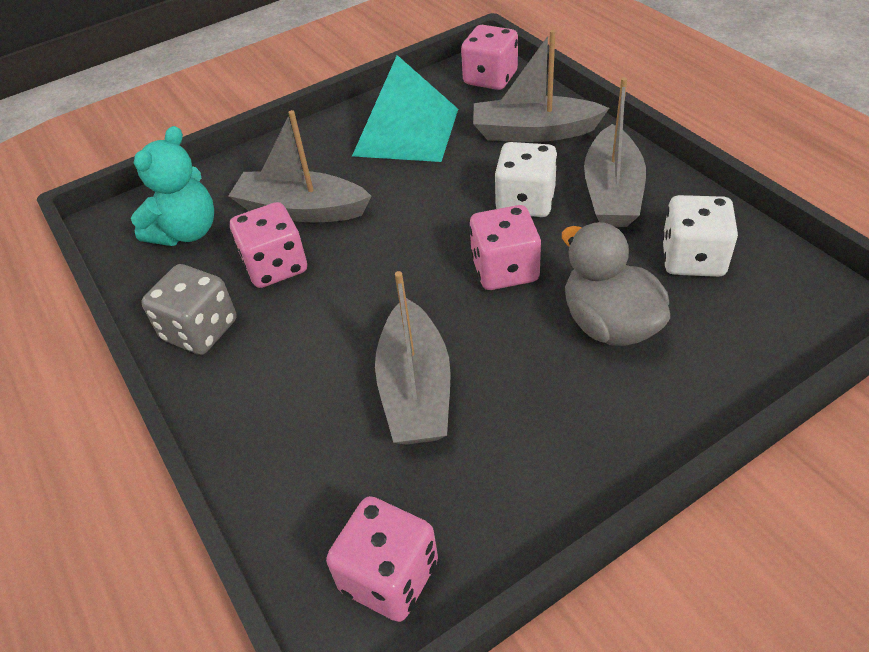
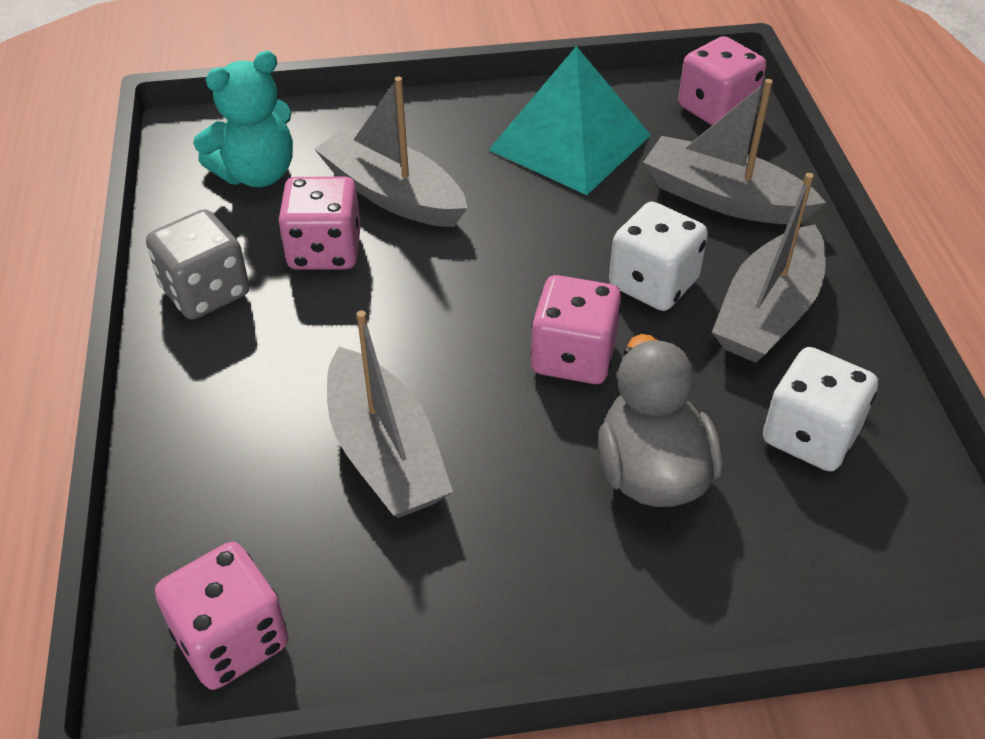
camera: 20 degrees right, 0 degrees up
grey boat [375,271,451,445] -> grey boat turned 45 degrees counterclockwise [327,310,453,518]

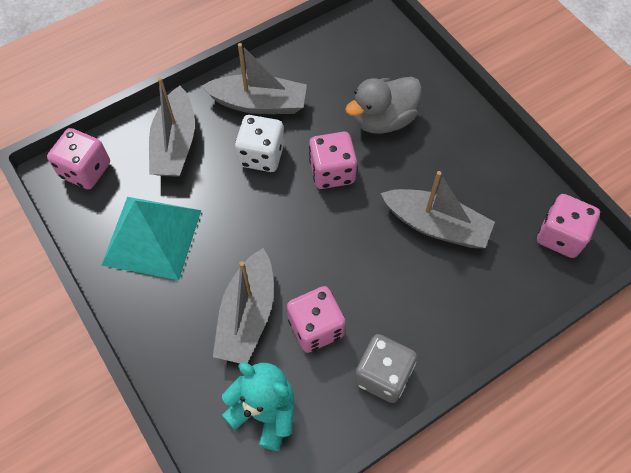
camera: 115 degrees left, 15 degrees up
grey boat [327,310,453,518] -> grey boat turned 75 degrees clockwise [380,171,495,248]
white dice [763,347,878,471] -> none

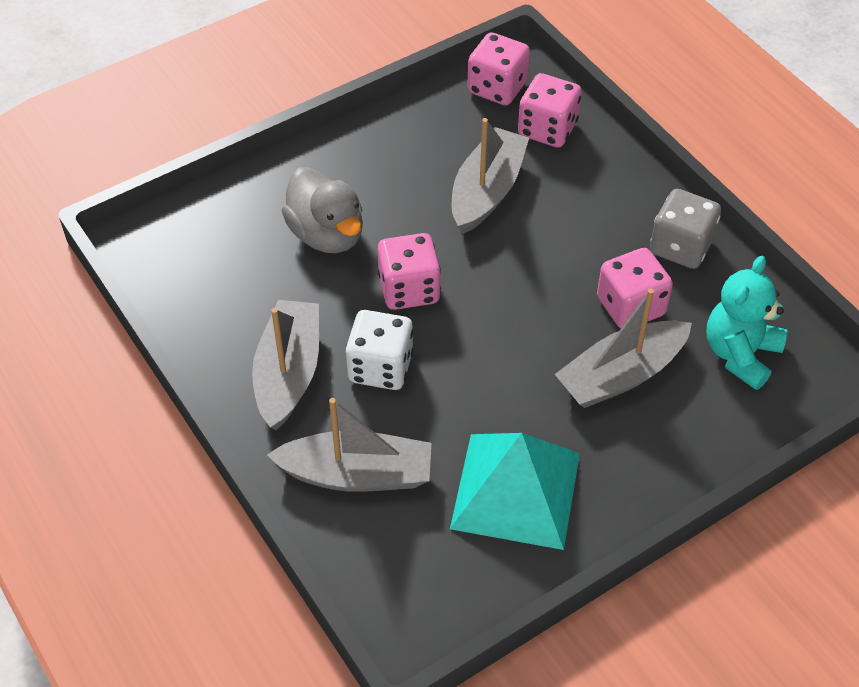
camera: 90 degrees left, 10 degrees down
pink dice [47,128,110,189] -> pink dice moved to [518,73,582,148]
grey boat [213,248,274,363] -> grey boat turned 135 degrees clockwise [555,288,692,408]

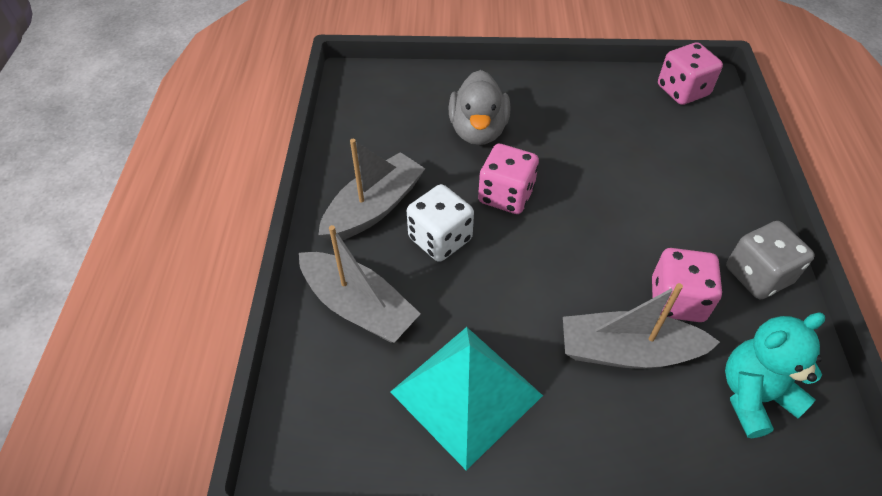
camera: 35 degrees right, 0 degrees up
grey boat [452,118,529,234] -> none
pink dice [518,73,582,148] -> none

